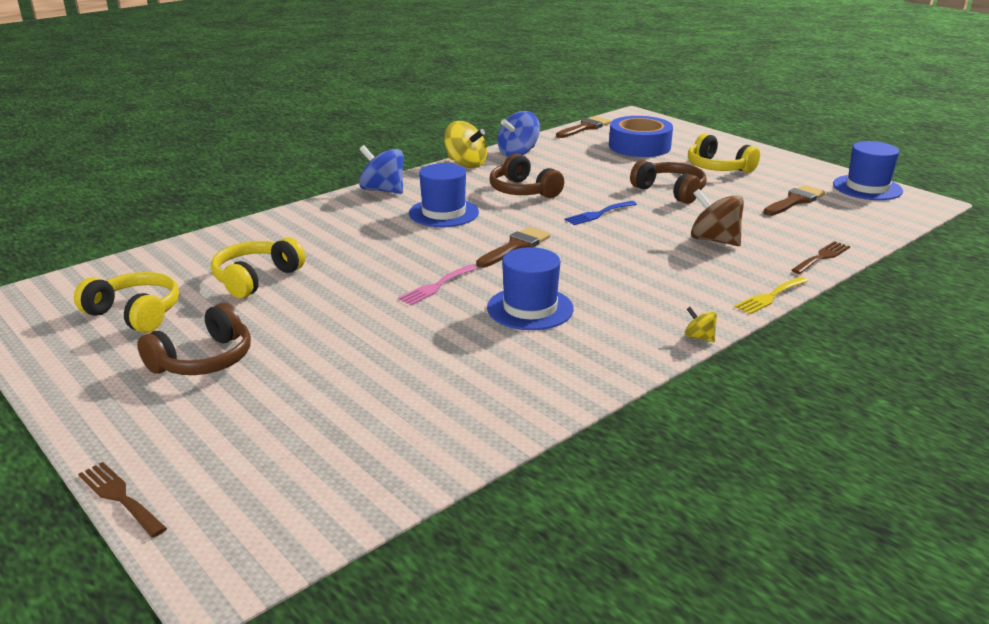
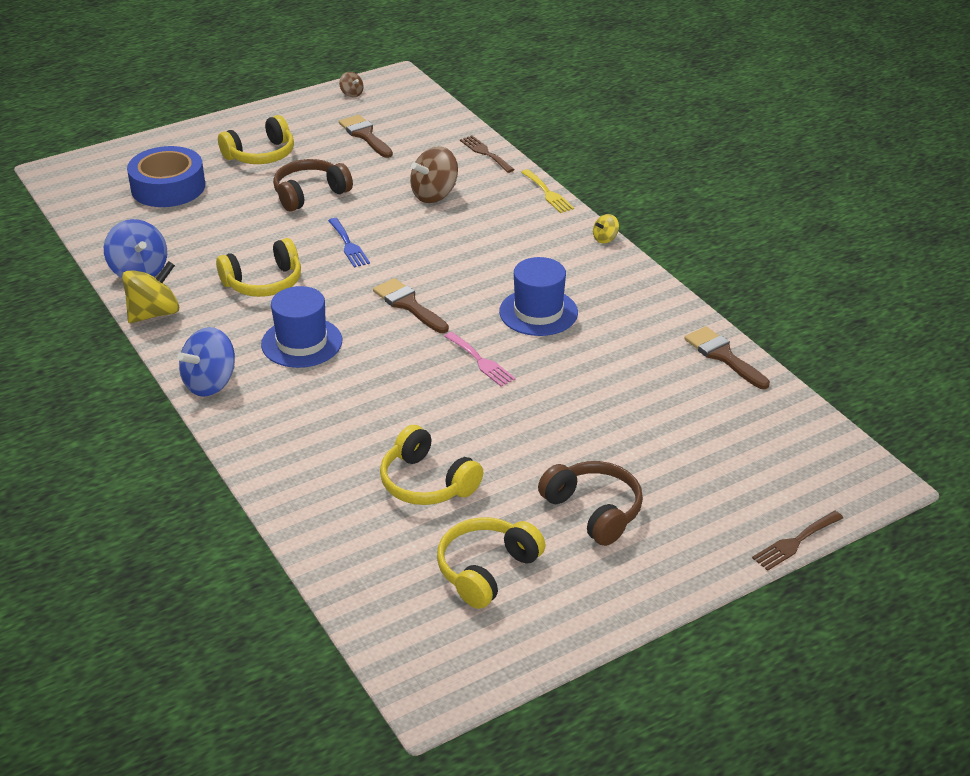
camera: 80 degrees left, 10 degrees up
brown headphones [490,154,564,198] -> yellow headphones [216,238,301,297]
brown brush [556,116,611,138] -> brown brush moved to [684,326,770,389]
blue hat [833,141,903,200] -> brown spinning top [339,72,364,97]

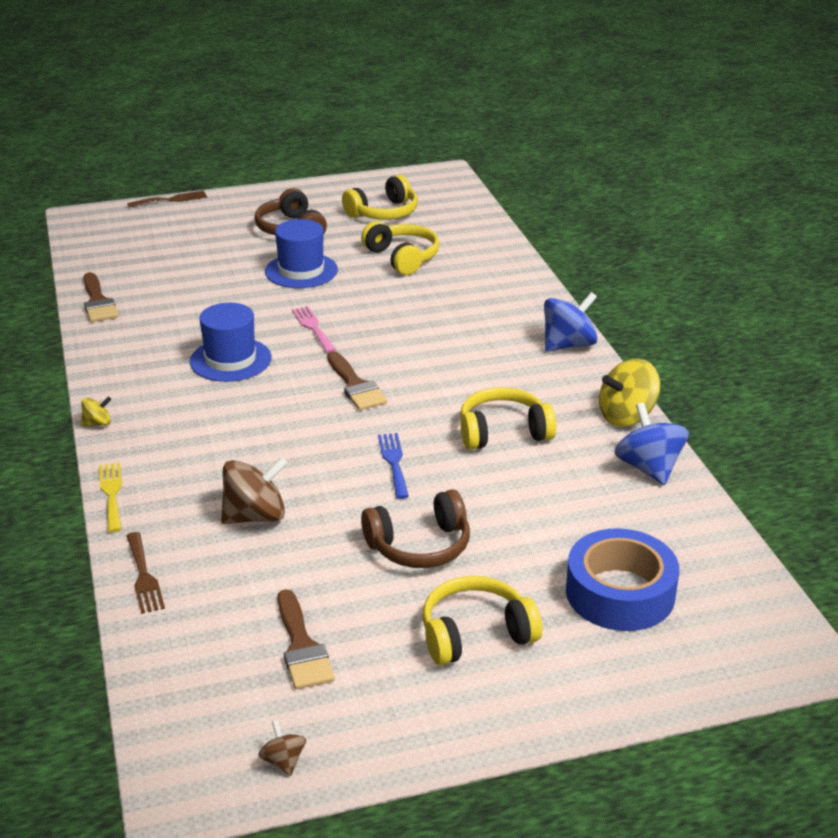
camera: 165 degrees left, 5 degrees down
blue hat [261,286,342,368] -> blue hat moved to [265,219,338,288]

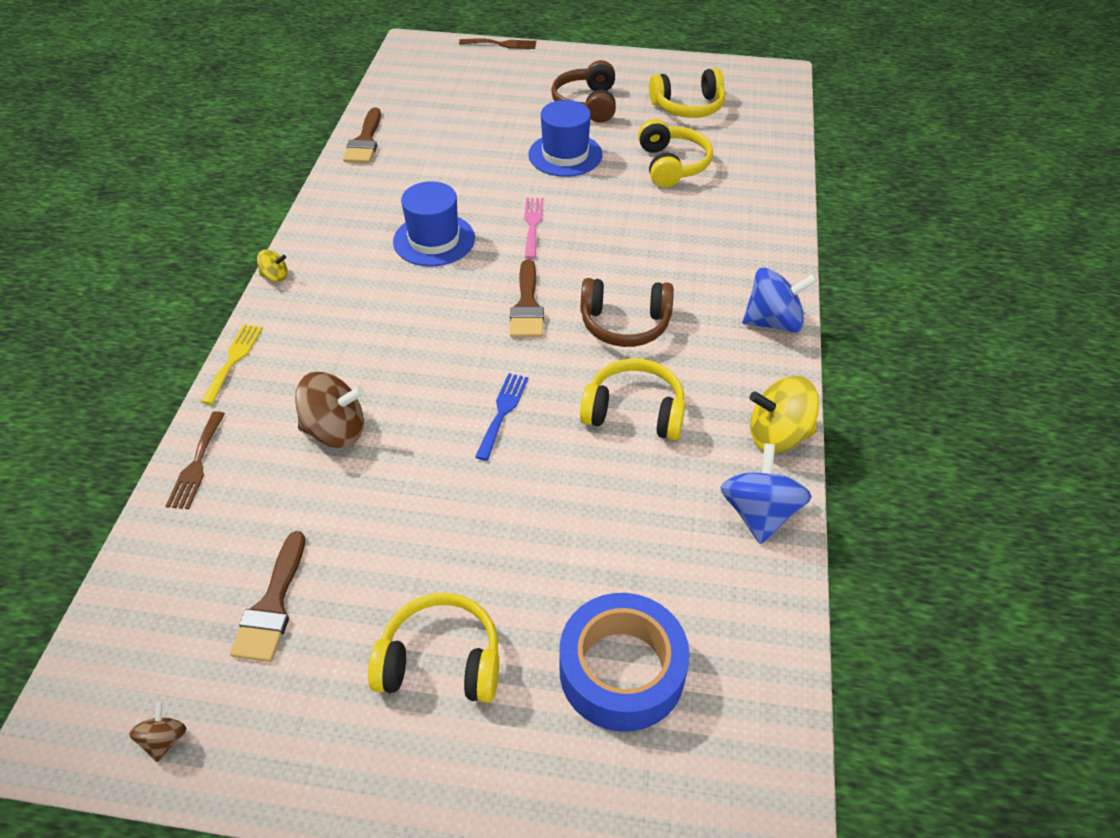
camera: 25 degrees right, 15 degrees up
brown headphones [361,489,470,568] -> brown headphones moved to [581,278,674,347]

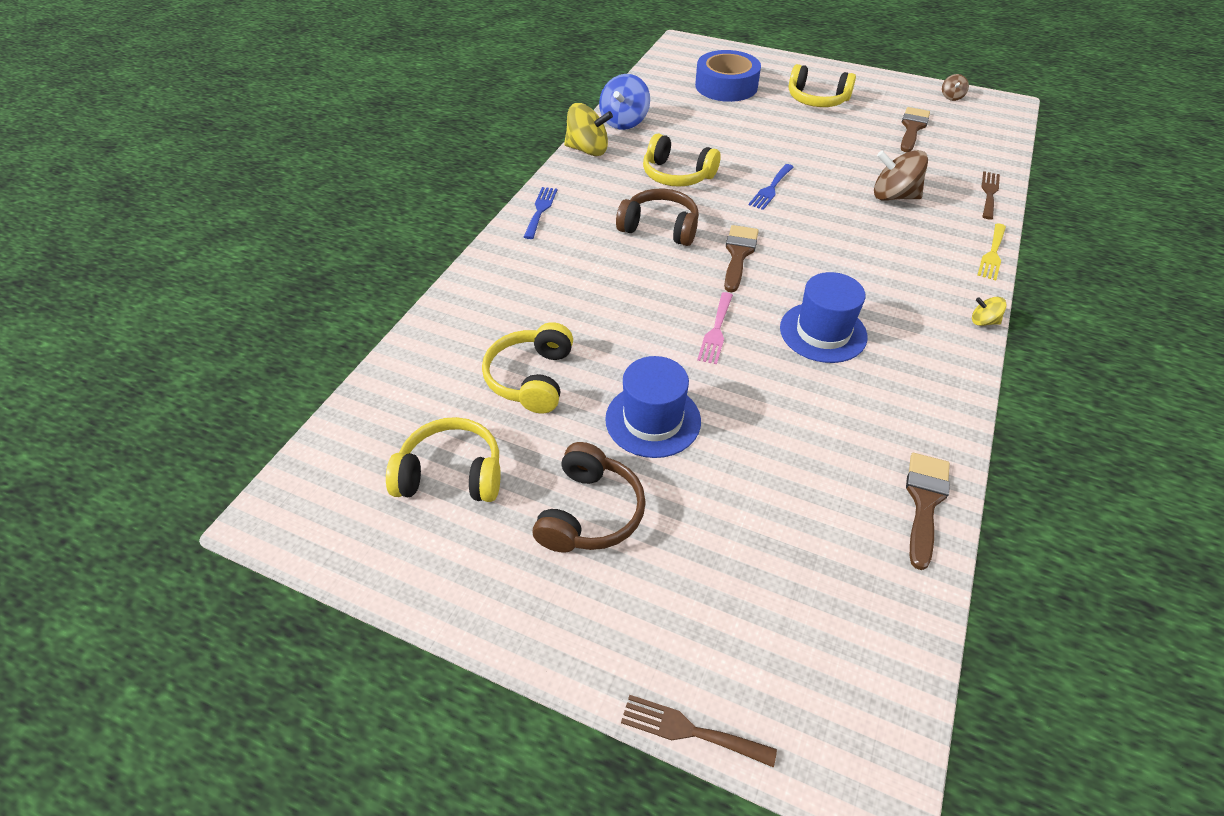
camera: 165 degrees left, 0 degrees up
blue spinning top [743,268,817,333] -> blue fork [524,187,557,239]

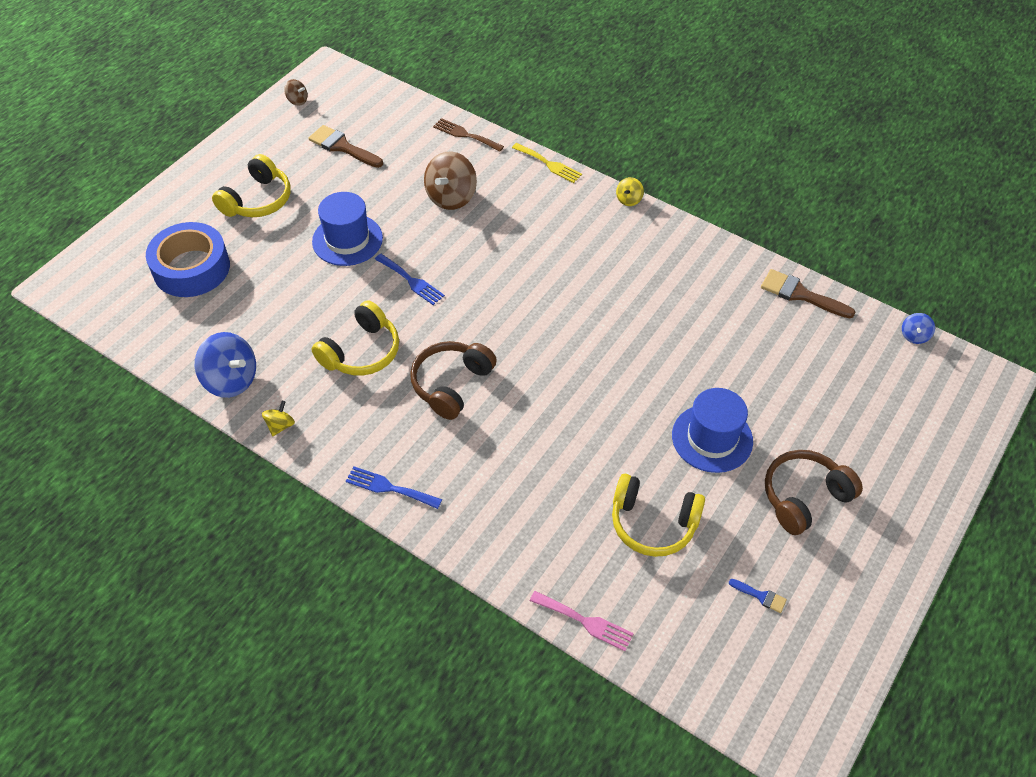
camera: 80 degrees left, 5 degrees up
yellow headphones [386,417,501,502] -> blue brush [729,579,787,613]
brown headphones [533,442,646,553] -> brown headphones turned 60 degrees counterclockwise [765,450,863,535]
yellow spinning top [564,103,613,156] -> yellow spinning top [262,401,295,436], size x0.50
brown fork [621,695,777,767] -> none
pink fork [697,292,733,364] -> pink fork moved to [530,591,634,651]
brown brush [724,225,759,292] -> none
blue hat [780,272,867,363] -> blue hat moved to [312,192,383,266]
none -> blue spinning top [902,313,935,344]

